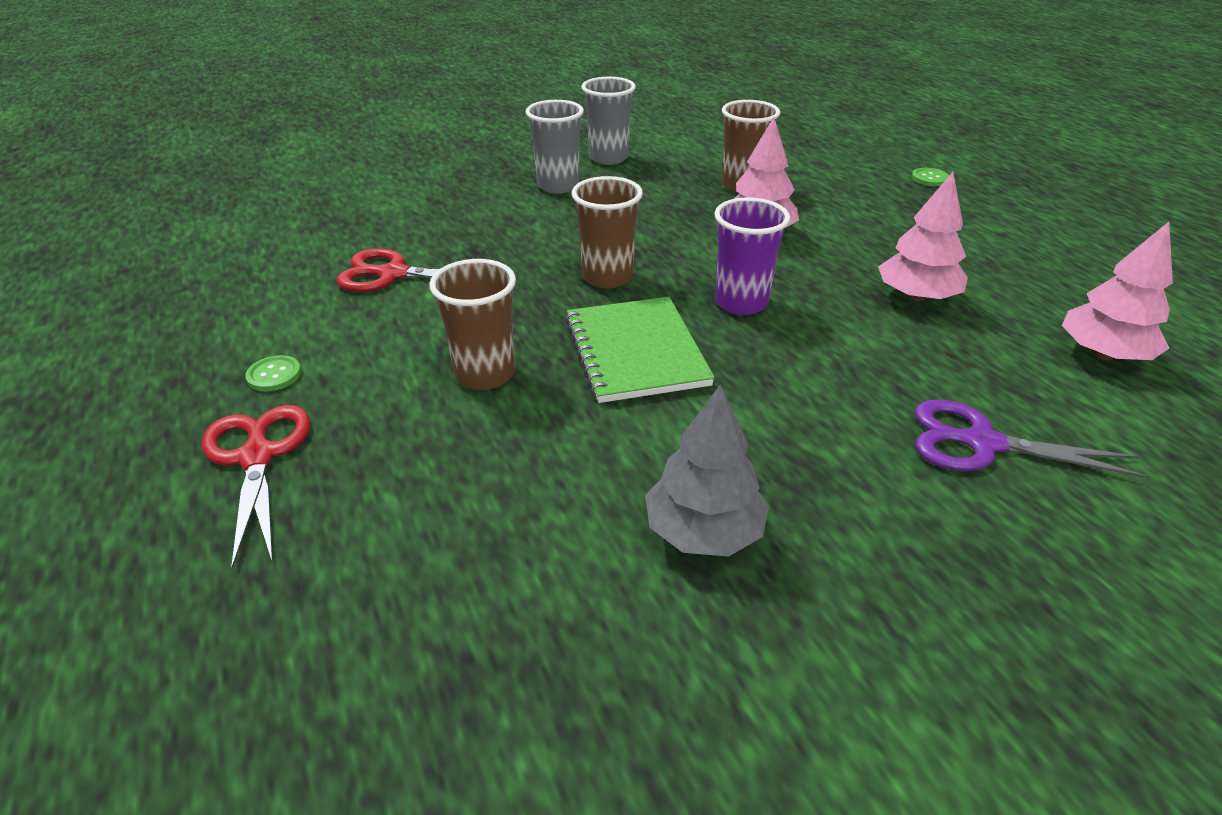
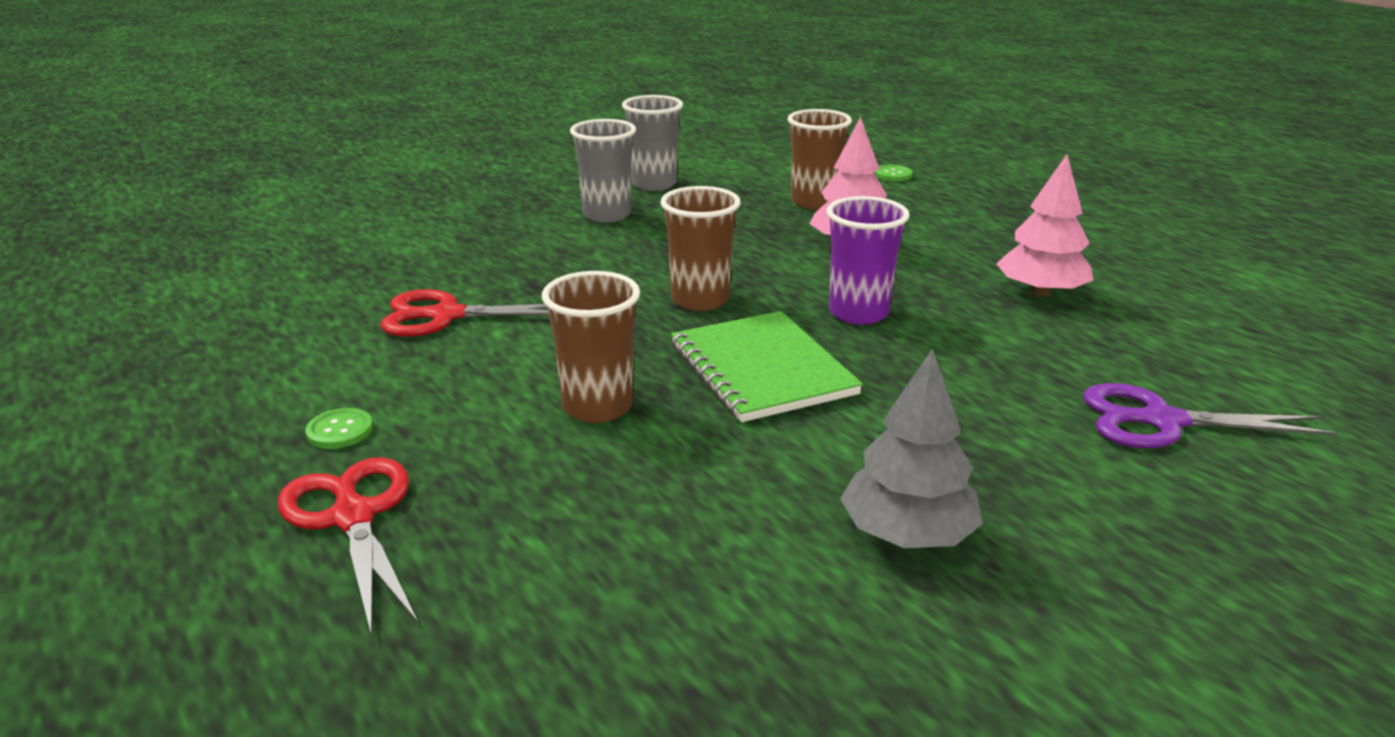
camera: 10 degrees left, 10 degrees down
green button [912,168,949,186] -> green button moved to [874,165,913,181]
pink tree [1062,222,1173,360] -> none

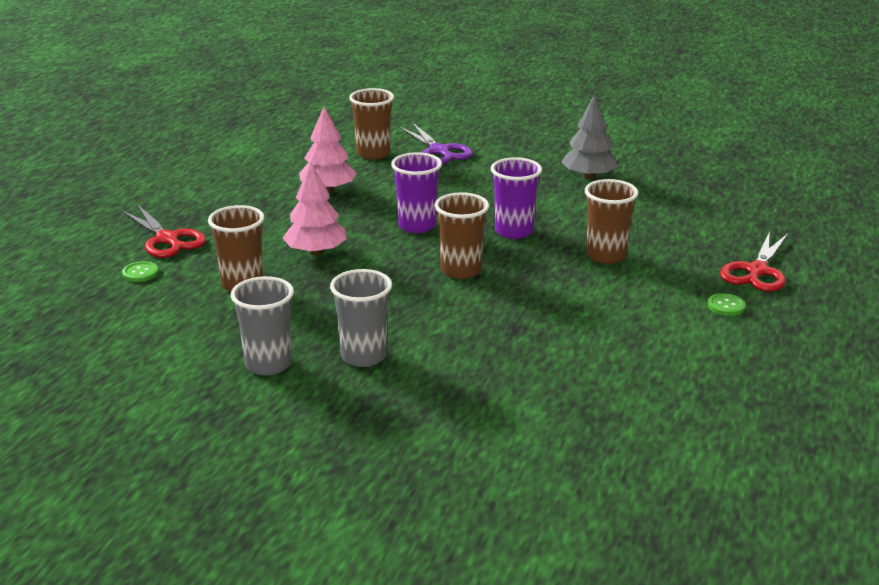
camera: 125 degrees left, 0 degrees up
red scissors [380,289,549,337] -> red scissors moved to [121,204,206,258]
green notebook [671,311,863,422] -> purple cup [491,157,542,239]
none -> brown cup [349,88,394,160]

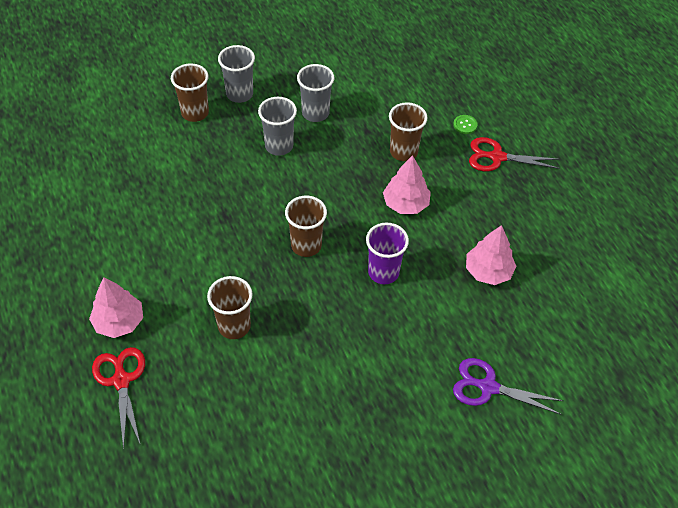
camera: 135 degrees right, 25 degrees up
brown cup [349,88,394,160] -> brown cup moved to [171,63,209,122]
purple cup [491,157,542,239] -> none
grey tree [561,94,618,179] -> none
green button [707,293,746,316] -> pink tree [89,277,143,338]
none -> grey cup [218,45,255,103]

